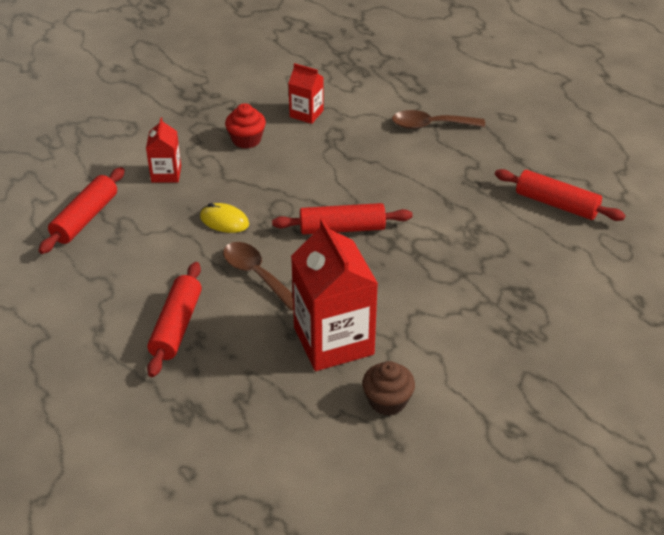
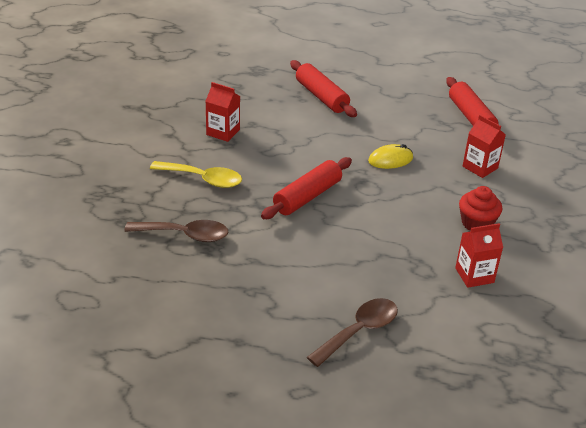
camera: 135 degrees right, 5 degrees down
brown spoon [223,242,293,311] -> brown spoon moved to [124,220,228,242]
red carton [291,218,378,371] -> red carton [206,82,240,142], size x0.51
brown cupcake [362,361,415,416] -> none
red rolling pin [495,169,626,221] -> none
none -> yellow spoon [150,161,242,188]

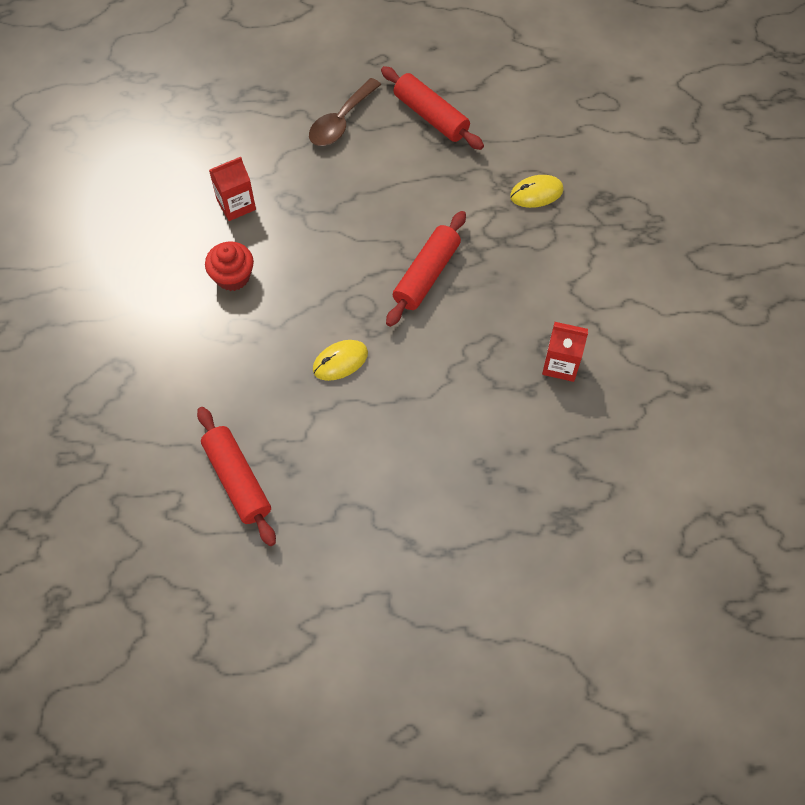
camera: 170 degrees right, 25 degrees up
brown spoon [124,220,228,242] -> yellow mouse [510,175,564,208]
yellow spoon [150,161,242,188] -> none
red rolling pin [290,60,357,117] -> red rolling pin moved to [381,66,484,150]
red carton [463,115,506,178] -> none

